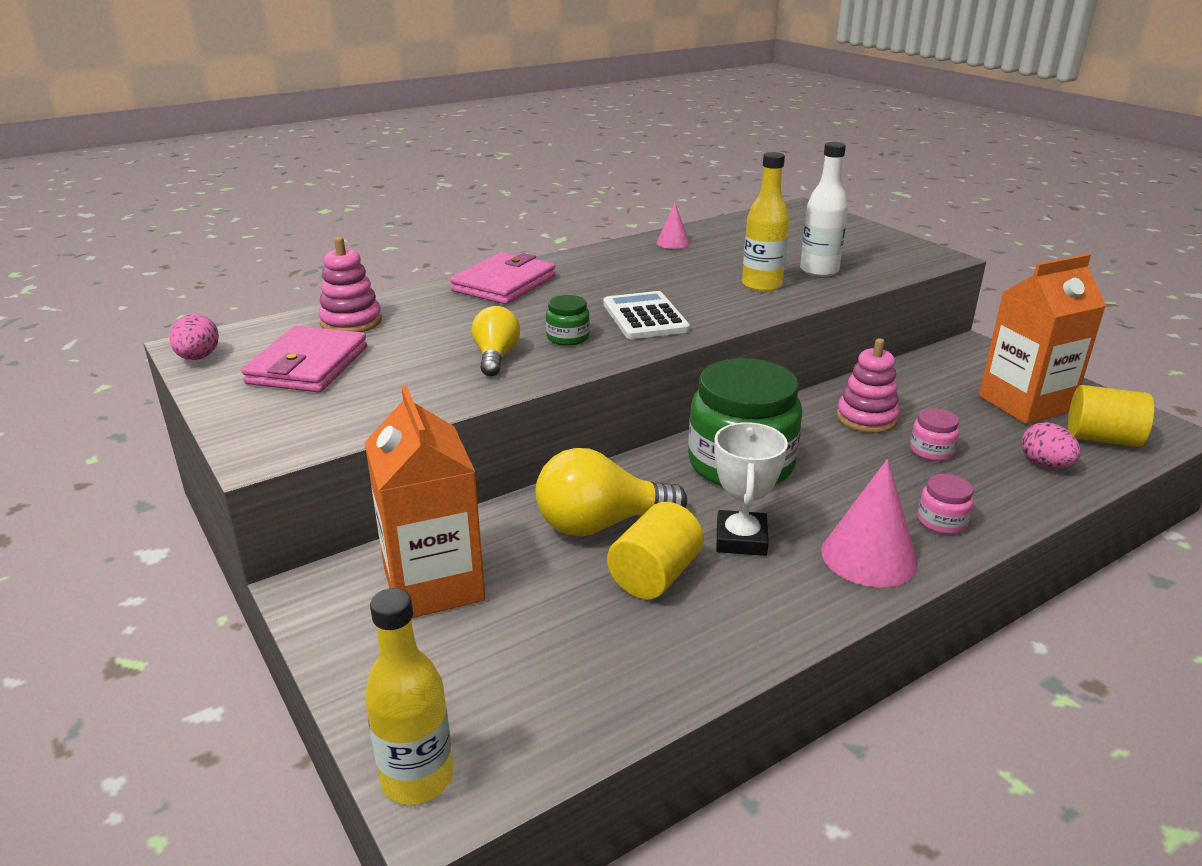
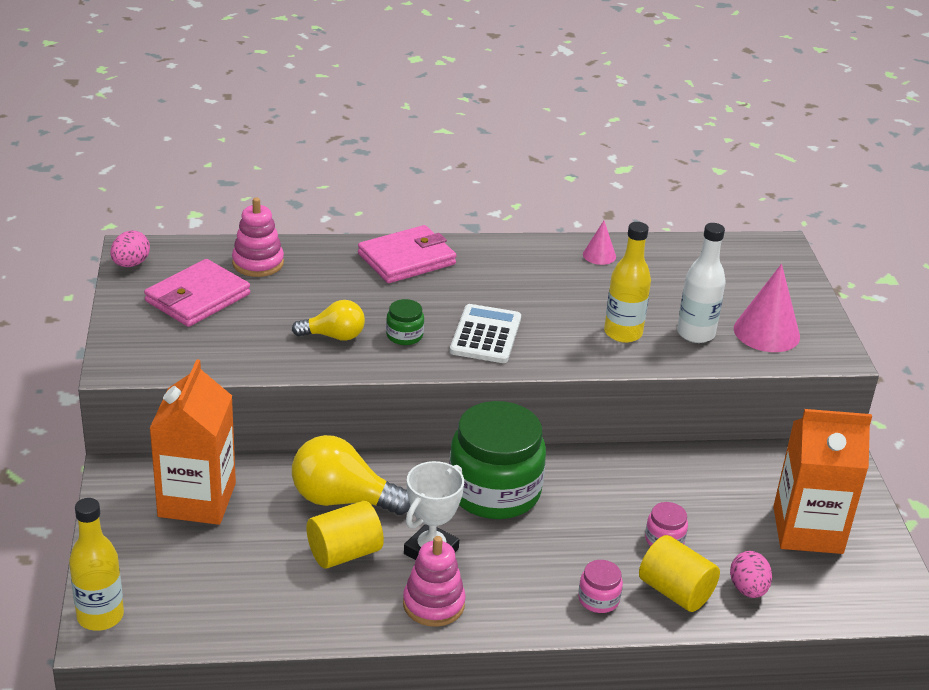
camera: 25 degrees right, 5 degrees up
yellow light bulb [472,306,520,376] -> yellow light bulb turned 60 degrees clockwise [292,300,365,341]
pink cone [821,459,918,588] -> pink cone moved to [734,264,800,352]
pink stacking toy [837,338,900,433] -> pink stacking toy moved to [403,536,466,627]
yellow cylinder [1068,385,1154,447] -> yellow cylinder moved to [639,535,720,612]

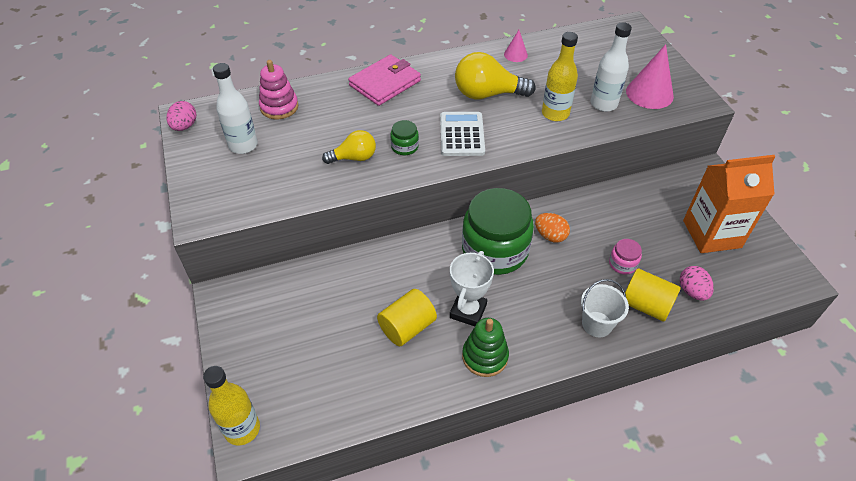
camera: 10 degrees left, 15 degrees up
pink wallet [144,259,250,327] -> white bottle [213,63,258,154]
orange carton [149,359,236,525] -> none
yellow light bulb [292,435,410,515] -> yellow light bulb moved to [455,52,536,99]
pink stacking toy [403,536,466,627] -> green stacking toy [462,318,509,377]
pink jar [578,560,623,613] -> white bucket [581,279,629,337]
none -> orange egg [535,213,570,243]

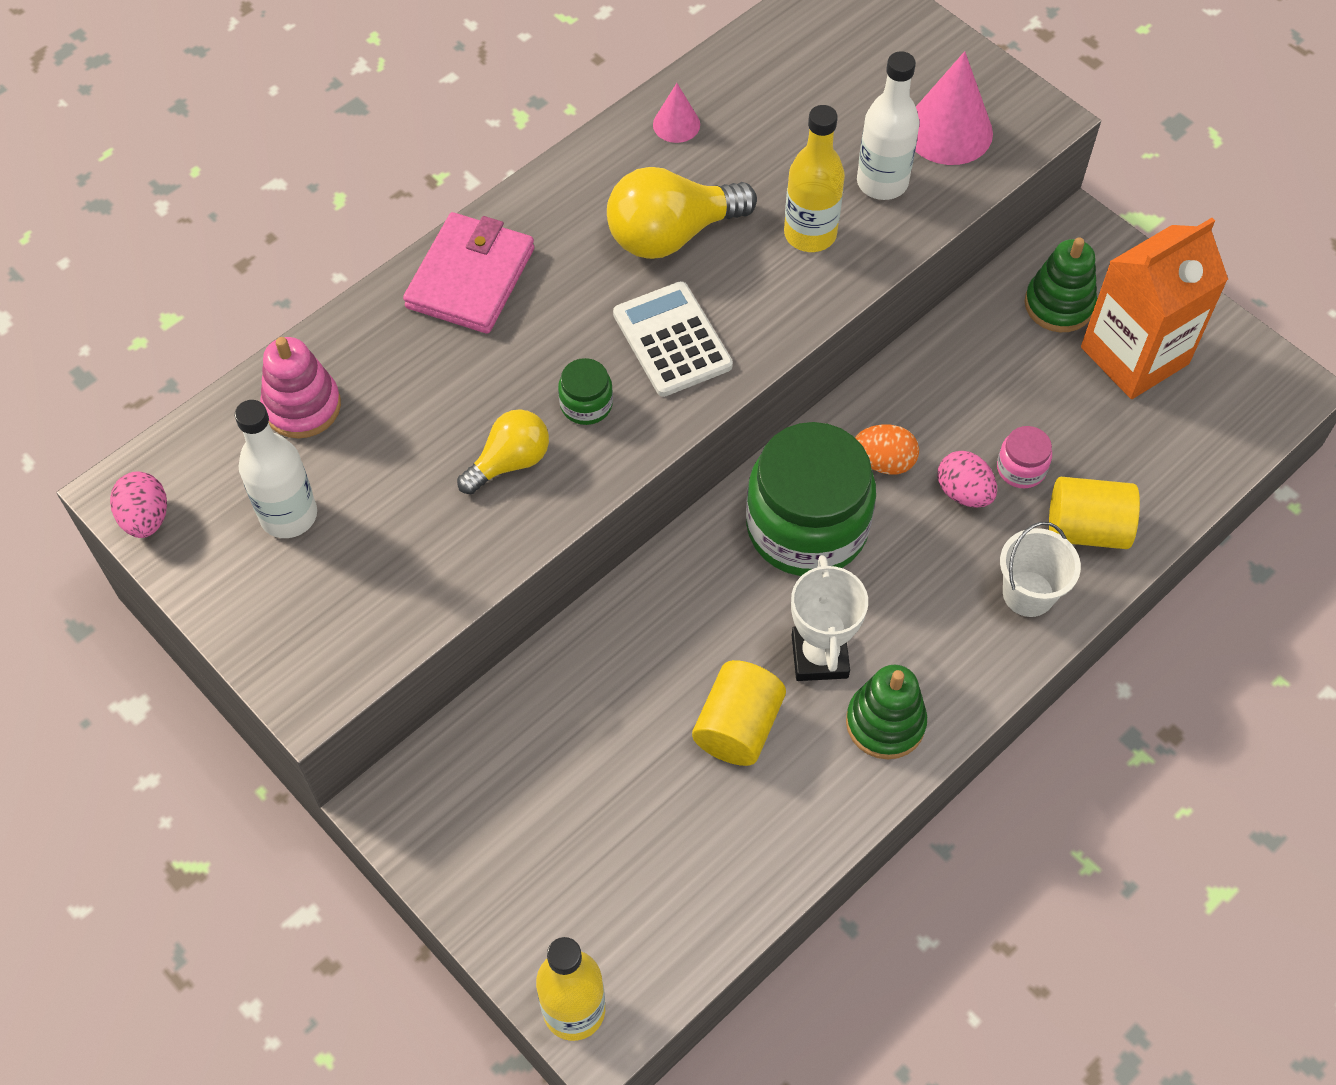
camera: 25 degrees left, 10 degrees up
pink egg [680,266,714,301] -> pink egg moved to [938,451,997,508]
none -> green stacking toy [1025,237,1097,332]

